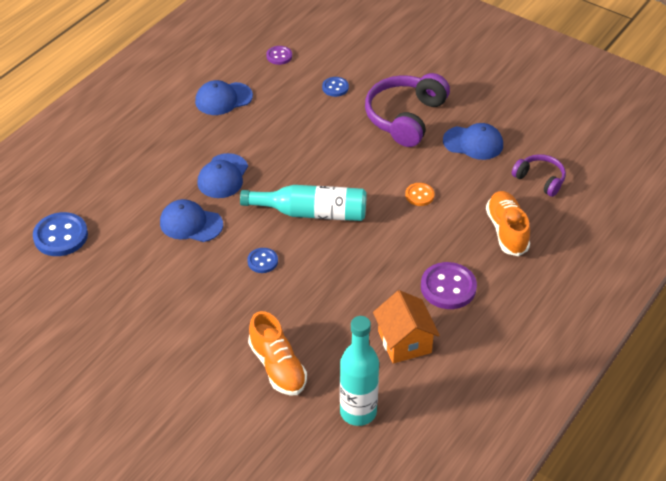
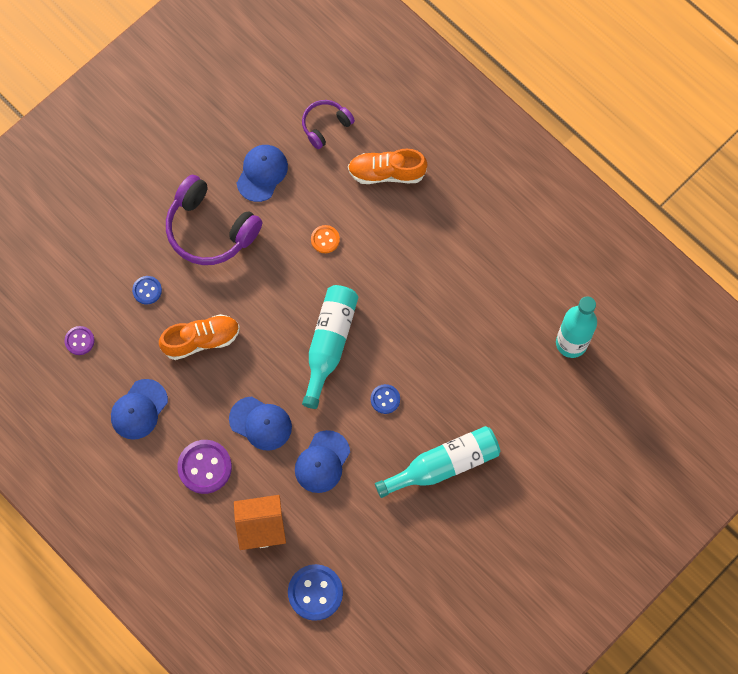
camera: 80 degrees left, 25 degrees up
blue cap [195,80,253,115] -> blue cap turned 45 degrees clockwise [111,379,168,440]
orange shoe [248,311,307,395] -> orange shoe moved to [159,314,240,360]
orange house [373,290,440,364] -> orange house moved to [234,495,286,550]
purple button [421,262,477,309] -> purple button moved to [177,440,232,494]
none -> turquoise bottle [375,426,500,498]

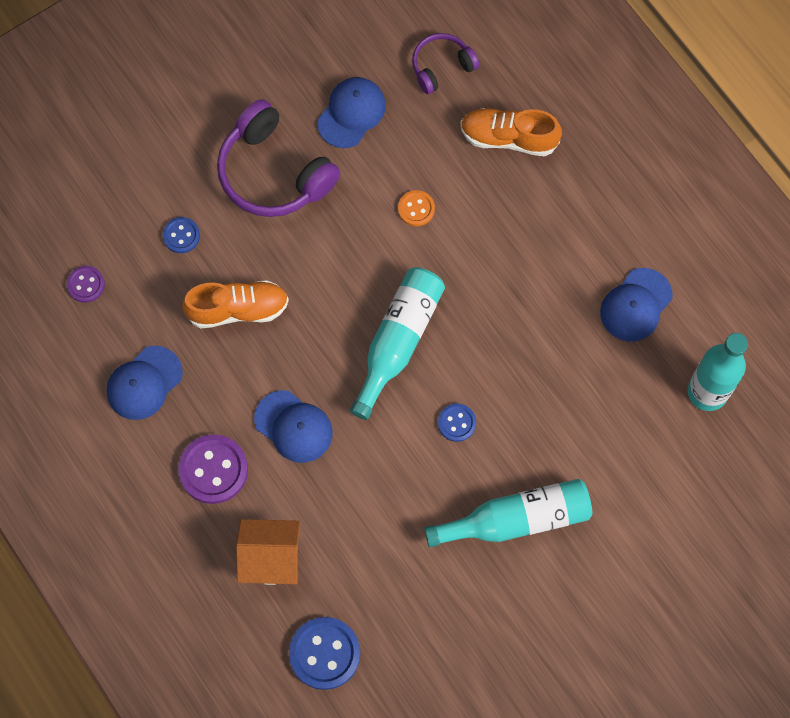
camera: 10 degrees right, 0 degrees up
blue cap [295,430,350,493] -> blue cap moved to [600,268,673,341]

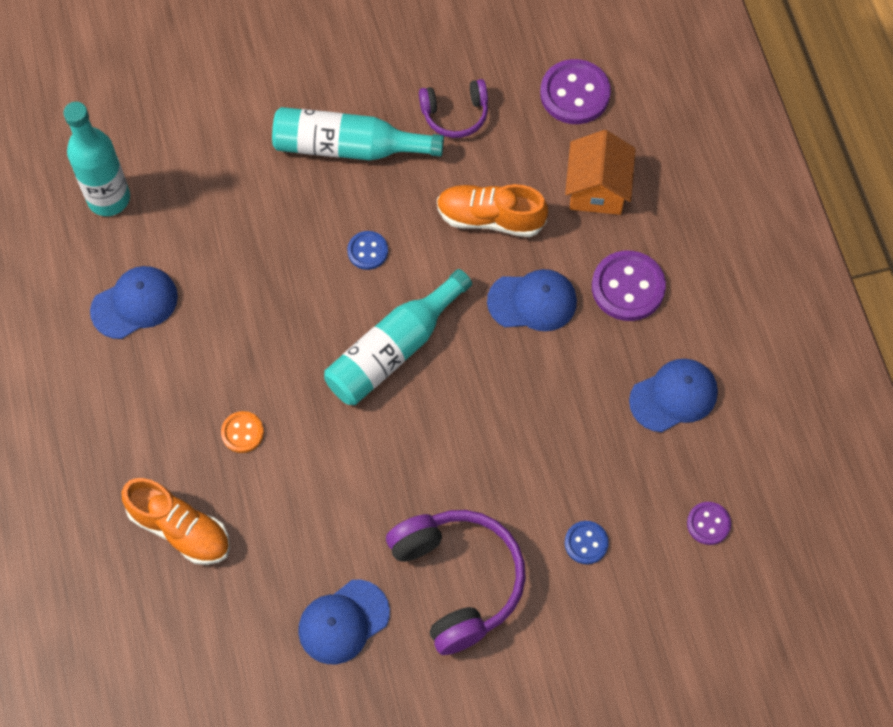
camera: 160 degrees left, 5 degrees down
orange shoe [182,280,289,329] -> orange shoe moved to [437,184,548,237]
orange house [236,519,300,585] -> orange house turned 75 degrees clockwise [565,130,636,215]
blue cap [254,390,333,463] -> blue cap turned 120 degrees clockwise [487,269,577,331]
blue button [289,617,360,690] -> purple button [540,59,611,124]
orange button [398,190,435,226] -> orange button moved to [221,411,264,453]
purple headphones [412,33,479,94] -> purple headphones moved to [419,79,488,138]

